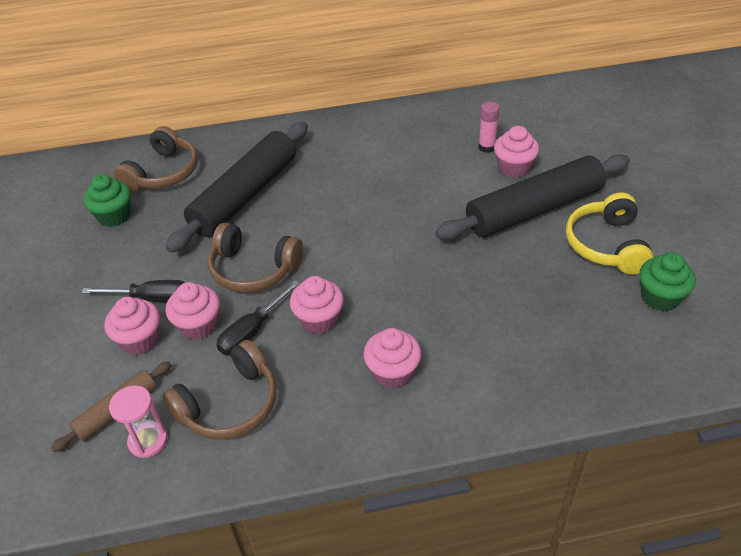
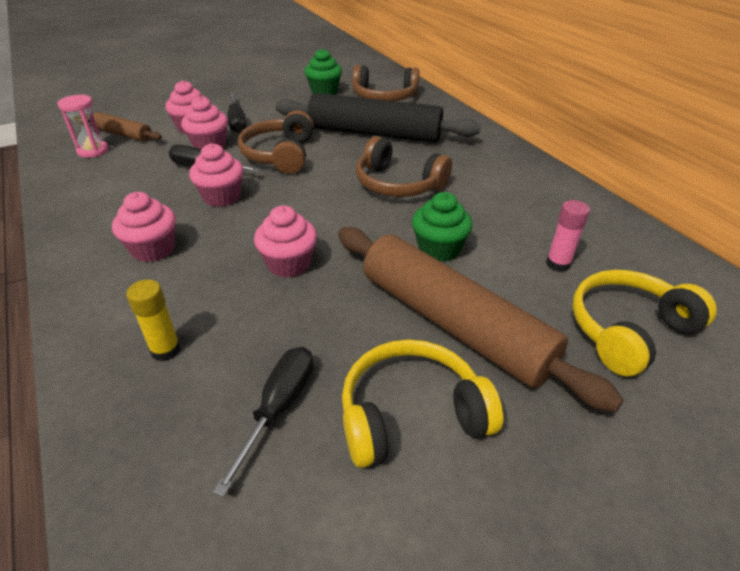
camera: 70 degrees right, 5 degrees down
brown headphones [162,340,277,440] -> brown headphones moved to [356,136,452,197]
black rolling pin [435,154,630,240] -> brown rolling pin [338,227,623,412]
pink cupcake [494,126,539,178] -> pink cupcake moved to [254,205,317,278]
green cupcake [639,253,696,311] -> green cupcake moved to [412,192,473,262]
none -> yellow glue stick [126,280,181,361]
none -> black screwdriver [213,347,313,497]
none -> yellow headphones [572,270,717,376]

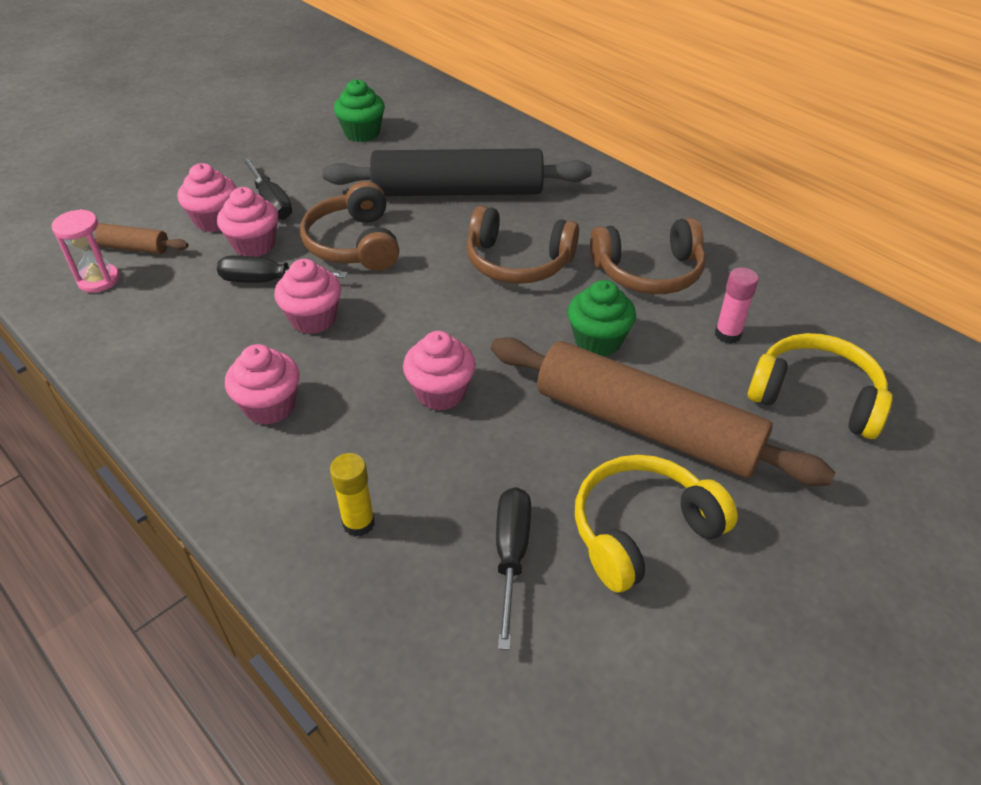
camera: 15 degrees left, 5 degrees up
brown headphones [352,65,420,101] -> brown headphones moved to [590,218,706,294]
yellow headphones [572,270,717,376] -> yellow headphones turned 75 degrees clockwise [748,333,893,439]

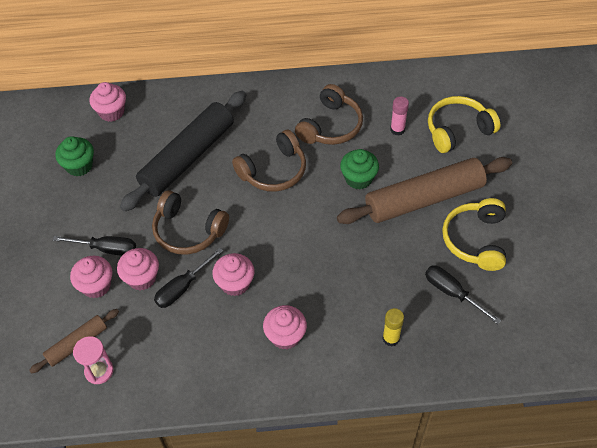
camera: 50 degrees left, 10 degrees up
pink cupcake [403,331,476,411] -> pink cupcake moved to [90,82,126,122]

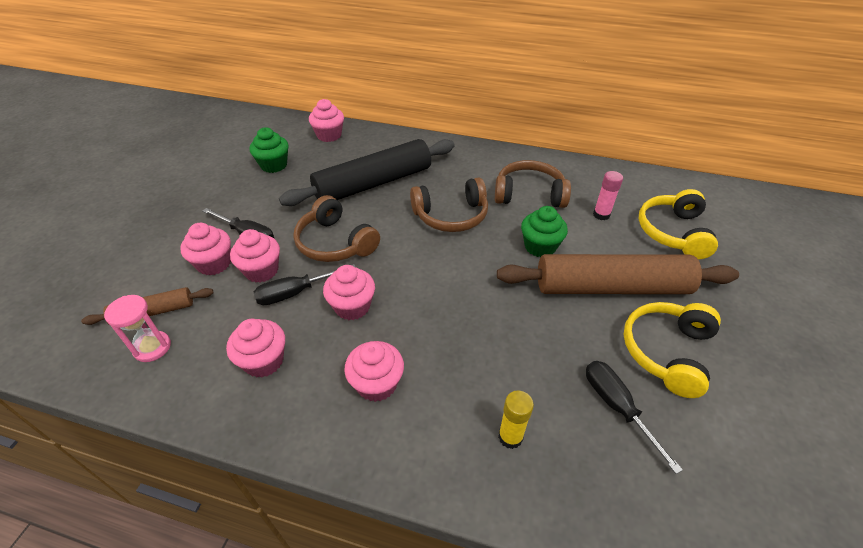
camera: 20 degrees right, 10 degrees down
brown headphones [295,84,363,145] -> brown headphones turned 135 degrees counterclockwise [495,160,571,208]
yellow headphones [428,96,500,153] -> yellow headphones turned 75 degrees counterclockwise [638,189,718,260]
none -> pink cupcake [226,319,285,377]

